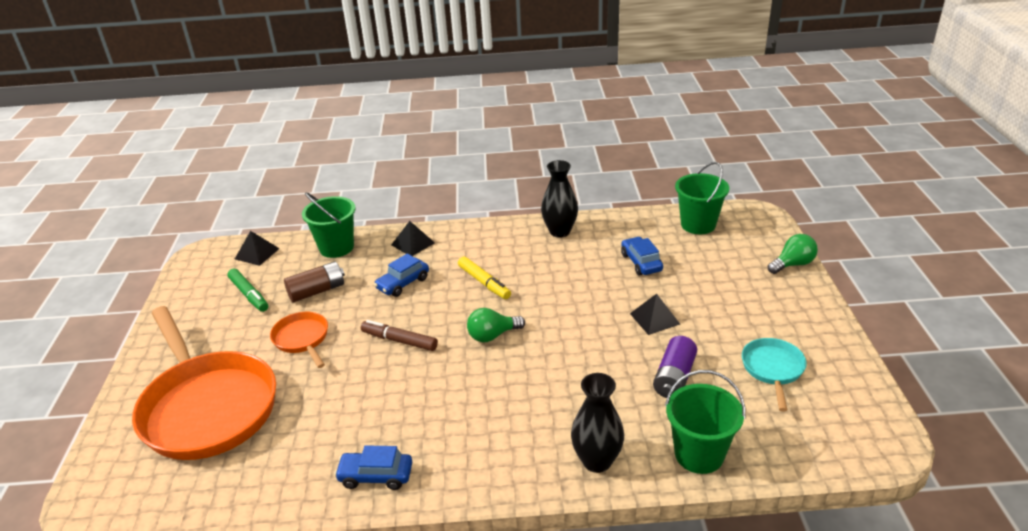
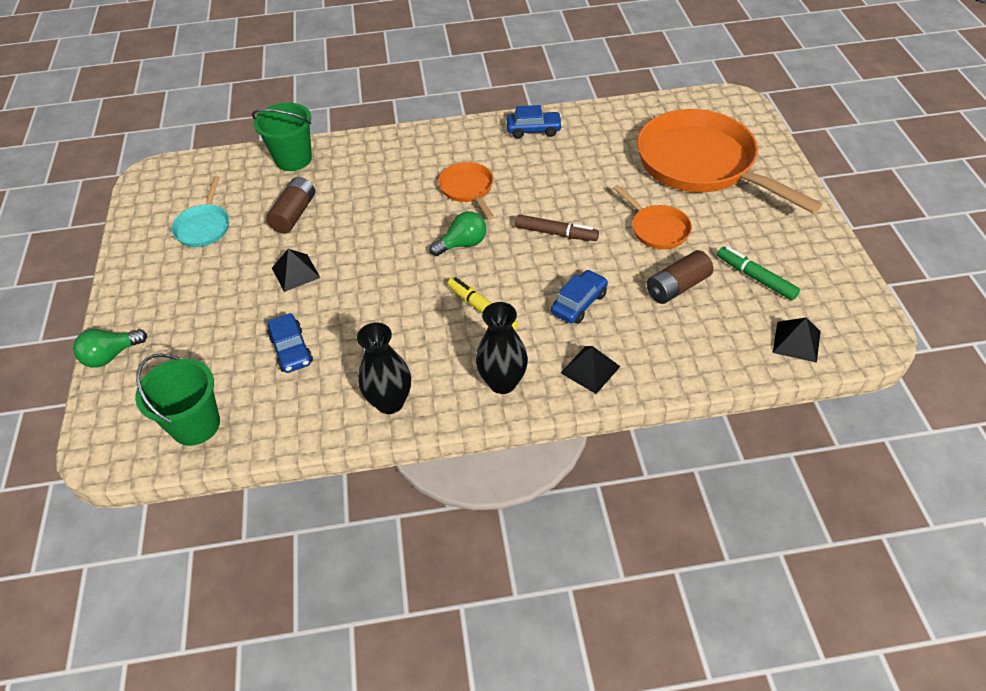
camera: 175 degrees right, 15 degrees up
green bucket [302,193,356,258] -> none
black vase [571,373,624,473] -> black vase moved to [476,302,528,394]
purple battery [653,336,697,398] -> brown battery [266,177,315,234]
none -> orange pan [438,162,494,219]

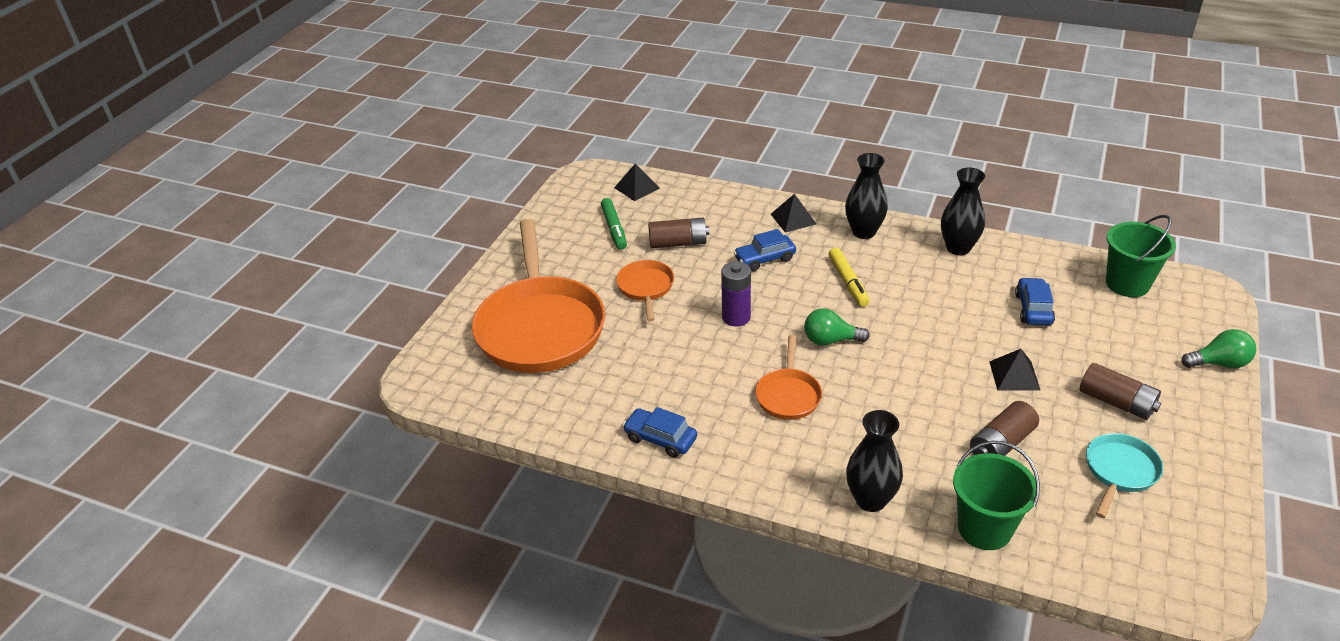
camera: 150 degrees left, 10 degrees down
brown marker [515,214,599,241] -> purple battery [721,261,751,326]
none -> black vase [846,410,903,512]
none -> brown battery [1080,363,1161,420]

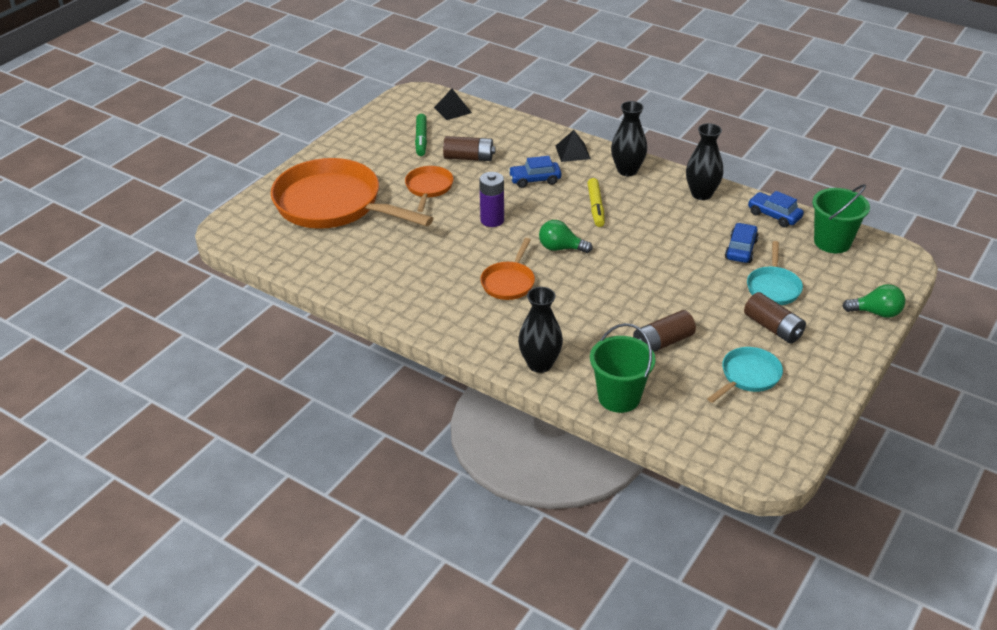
camera: 10 degrees right, 0 degrees up
orange pan [472,219,605,373] -> orange pan turned 120 degrees clockwise [271,158,433,229]
blue car [623,407,697,458] -> blue car moved to [748,191,804,228]
black pyramid [989,349,1040,391] -> none
none -> turquoise pan [747,241,803,305]

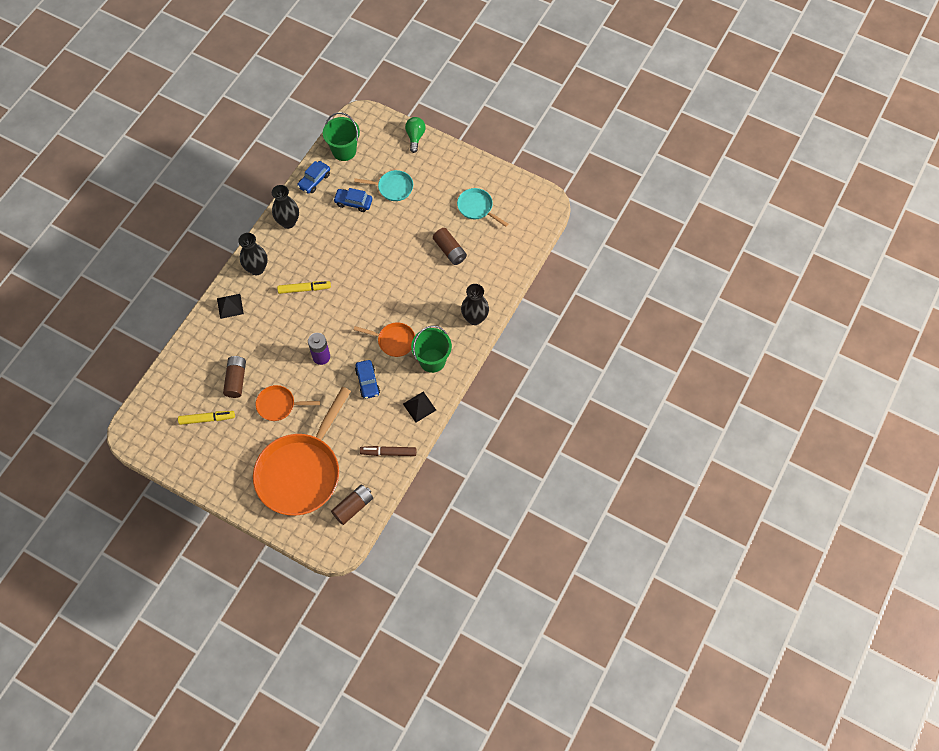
camera: 95 degrees left, 25 degrees up
green marker [415,114,427,156] -> yellow marker [178,411,235,425]
black pyramid [434,89,472,120] -> black pyramid moved to [403,392,436,422]
blue car [508,156,562,188] -> blue car moved to [355,360,380,399]
green light bulb [539,220,593,253] -> none
green bucket [590,323,655,413] -> green bucket moved to [411,325,452,373]
brown battery [744,292,806,343] -> brown battery moved to [331,485,373,525]
none -> brown marker [360,446,416,456]

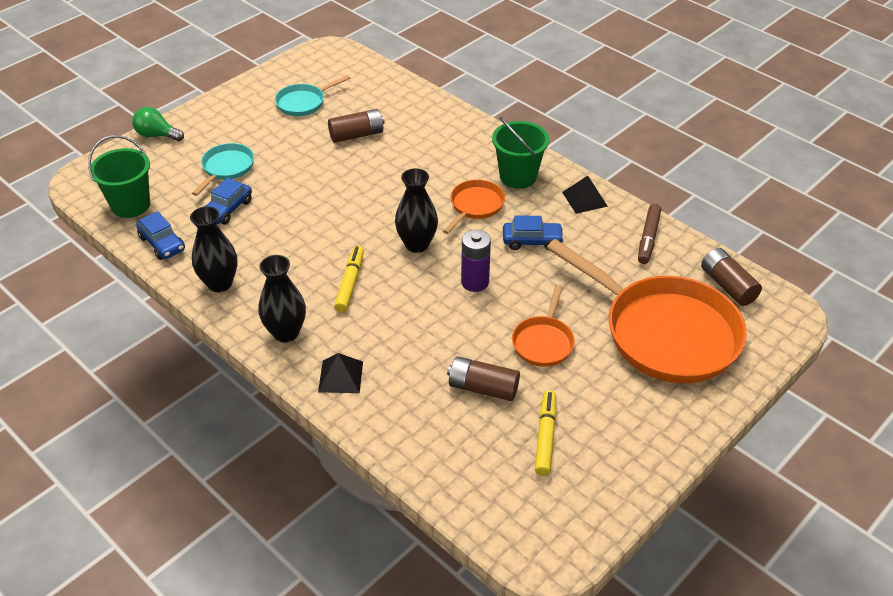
camera: 75 degrees left, 20 degrees down
black vase [461,284,489,325] -> black vase moved to [395,168,438,253]

